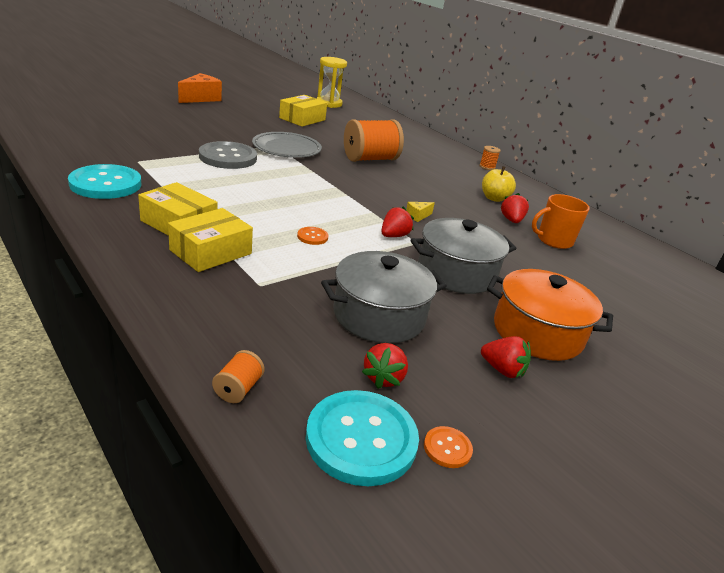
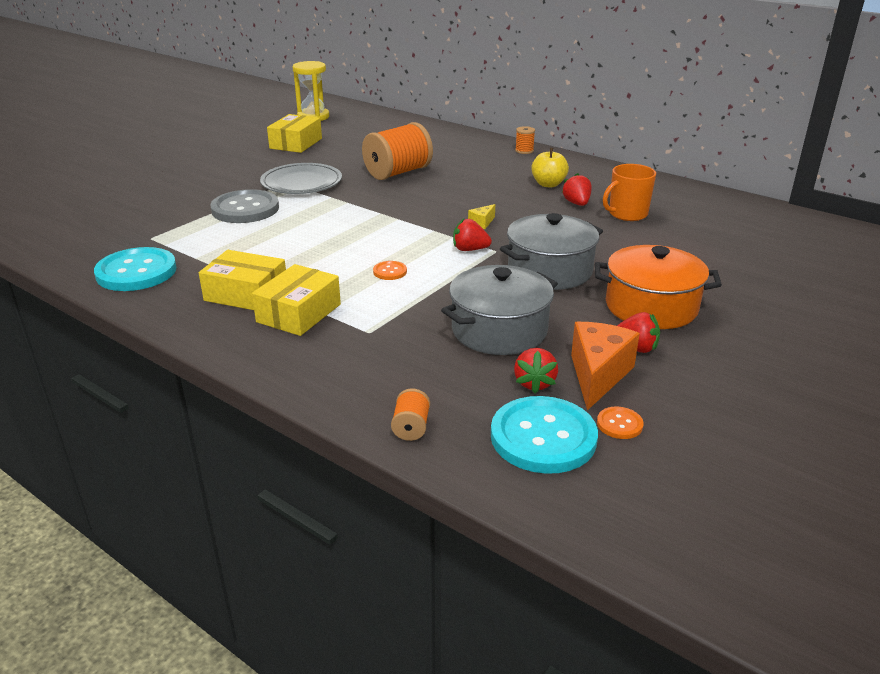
camera: 10 degrees left, 0 degrees up
orange cheese [178,73,222,103] -> orange cheese moved to [571,322,640,410]
red strawberry [381,206,414,237] -> red strawberry turned 105 degrees counterclockwise [453,218,492,251]

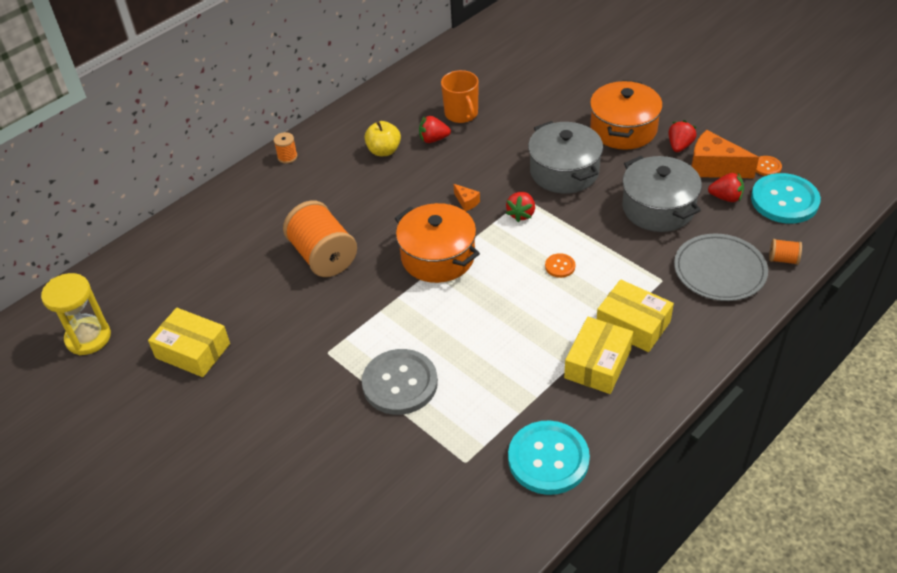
camera: 80 degrees left, 15 degrees up
grey plate [260,163,342,194] -> grey plate moved to [674,234,768,301]
yellow cheese [468,204,495,229] -> orange cheese [453,184,480,211]
none -> orange pot [395,203,480,283]

